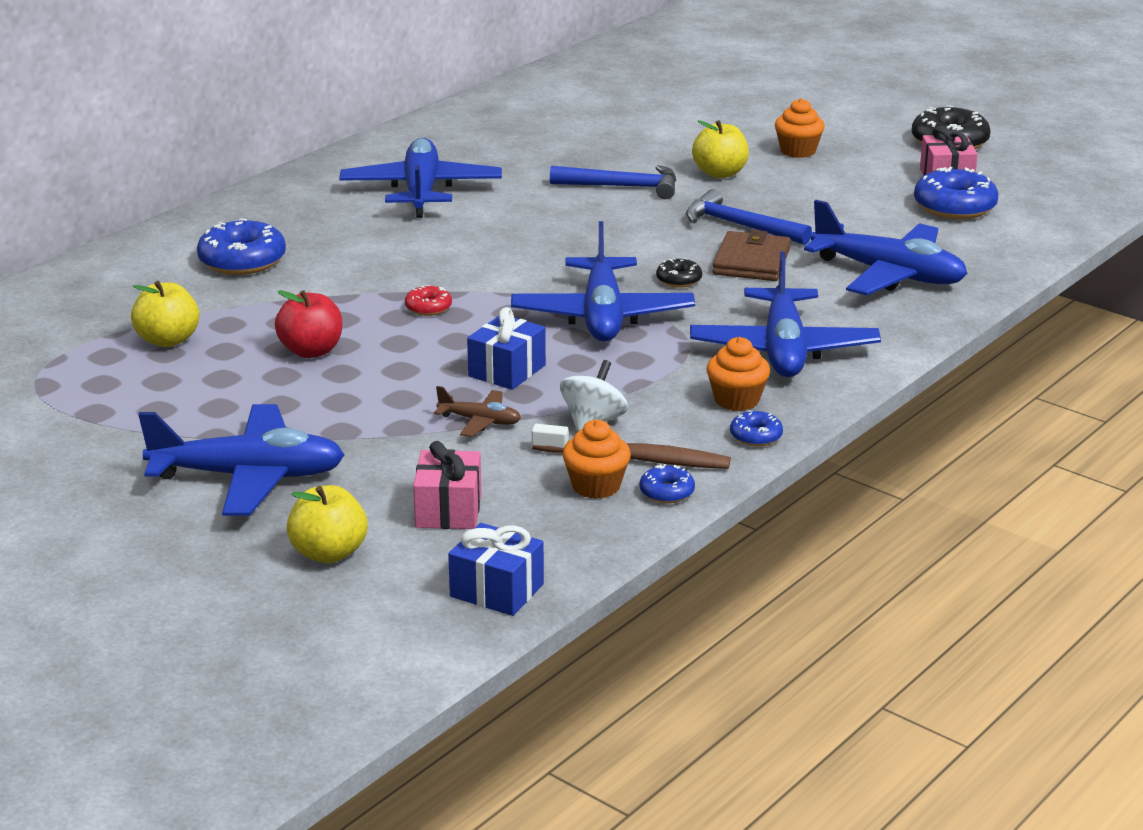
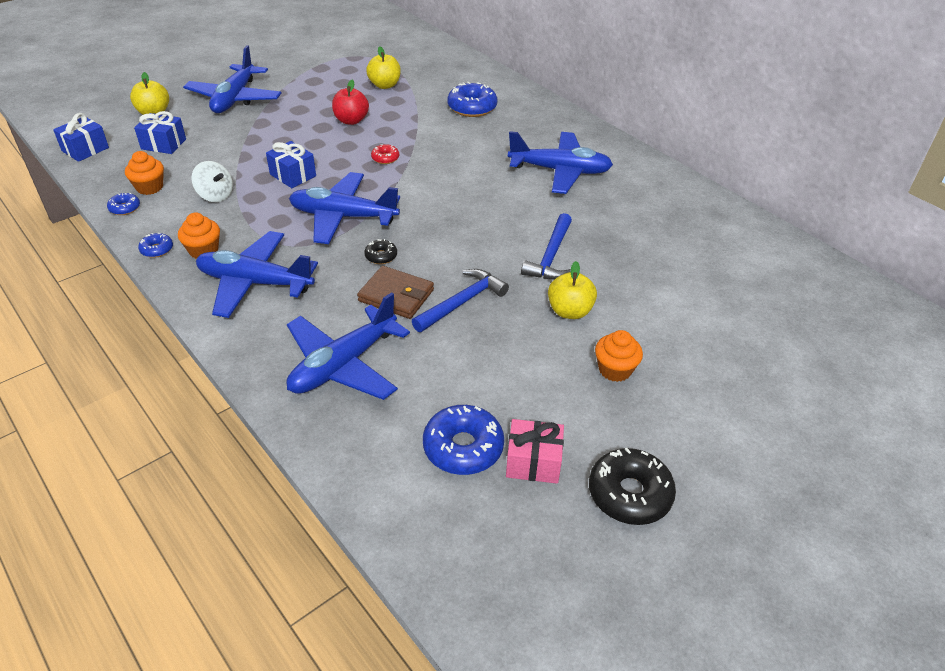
camera: 100 degrees right, 15 degrees up
pink gift [413,441,482,529] -> blue gift [134,111,186,154]
brown plane [434,386,521,437] -> none
brown toothbrush [532,424,731,469] -> none

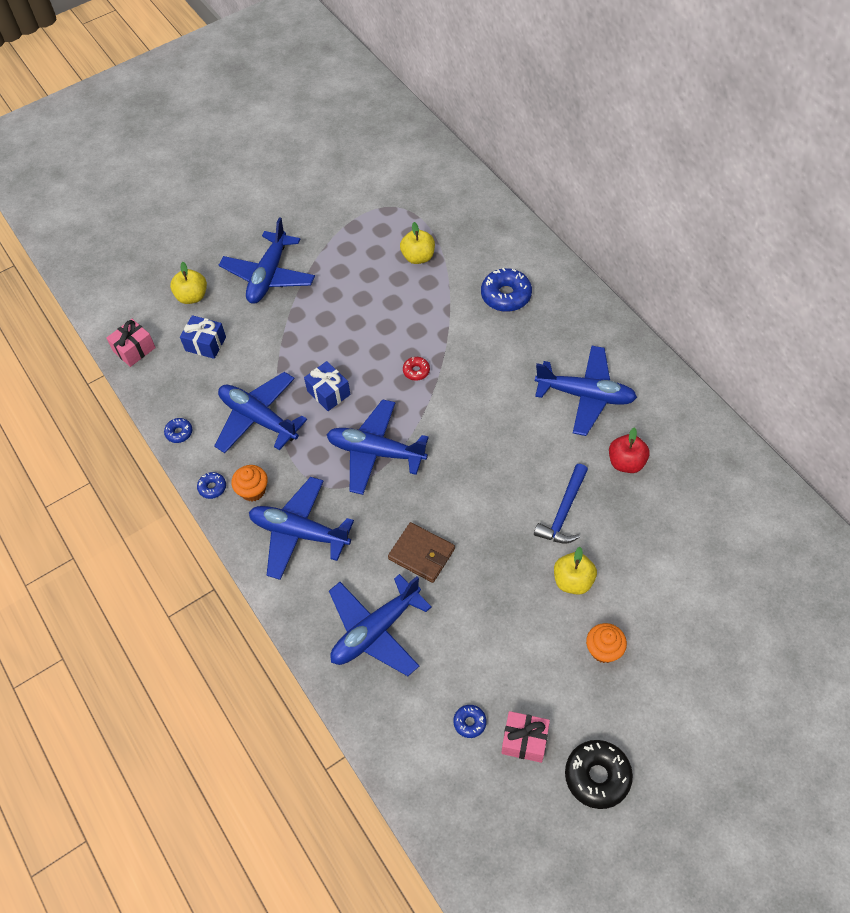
camera: 10 degrees right, 15 degrees up
blue gift [53,113,109,162] -> pink gift [106,319,156,367]
orange cupcake [125,151,164,195] -> none
white spinning top [191,161,233,202] -> blue plane [214,372,307,453]
red apple [332,80,369,125] -> red apple moved to [609,428,650,473]
black donut [364,239,397,264] -> none
blue hammer [412,269,509,332] -> none
blue donut [423,405,504,475] -> blue donut [453,705,487,738], size x0.51

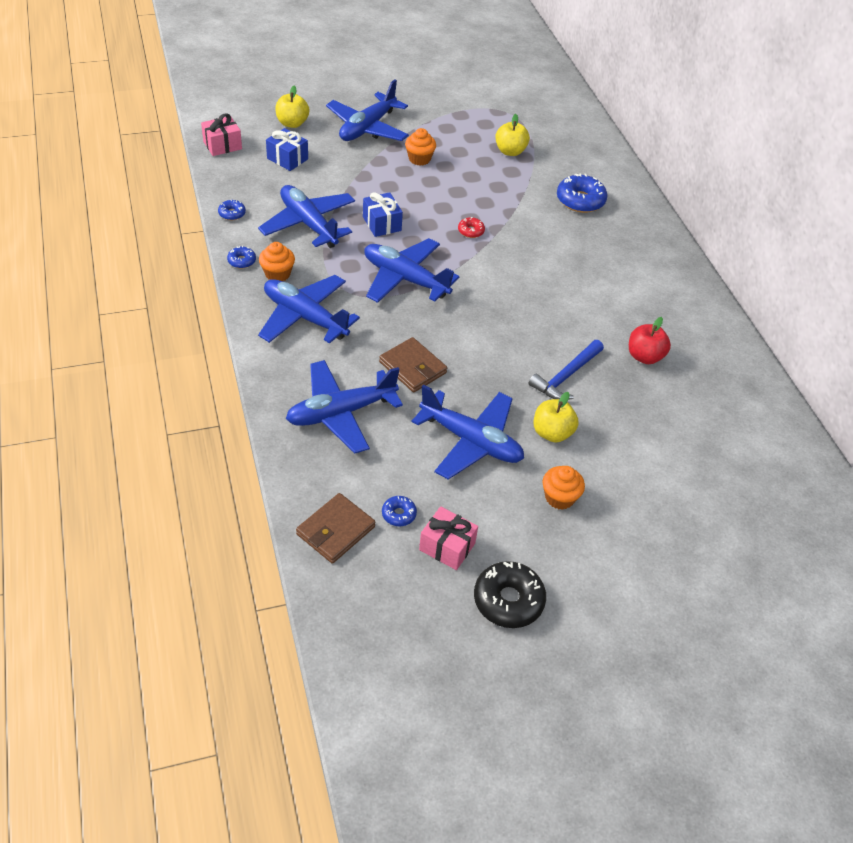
camera: 10 degrees right, 10 degrees down
blue plane [535,346,637,436] -> blue plane moved to [412,384,524,480]
none -> brown wallet [296,493,376,564]
none -> orange cupcake [405,128,436,166]

